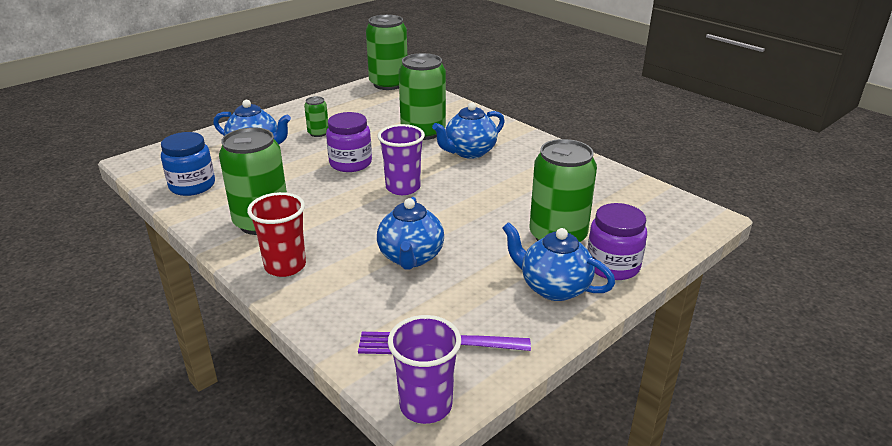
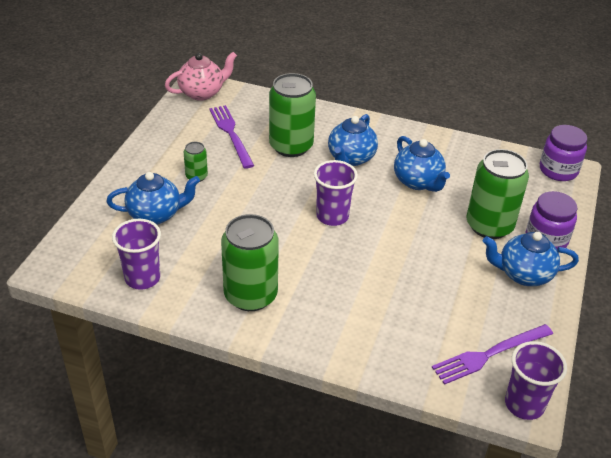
camera: 30 degrees left, 10 degrees up
blue jar [161,132,215,196] -> purple cup [112,219,161,290]
red cup [247,192,306,277] -> none
purple jar [326,112,372,172] -> purple jar moved to [540,125,587,181]
green can [366,15,407,90] -> pink teapot [165,52,237,101]
blue teapot [377,197,444,270] -> blue teapot moved to [394,136,450,192]
none -> purple fork [209,105,254,169]

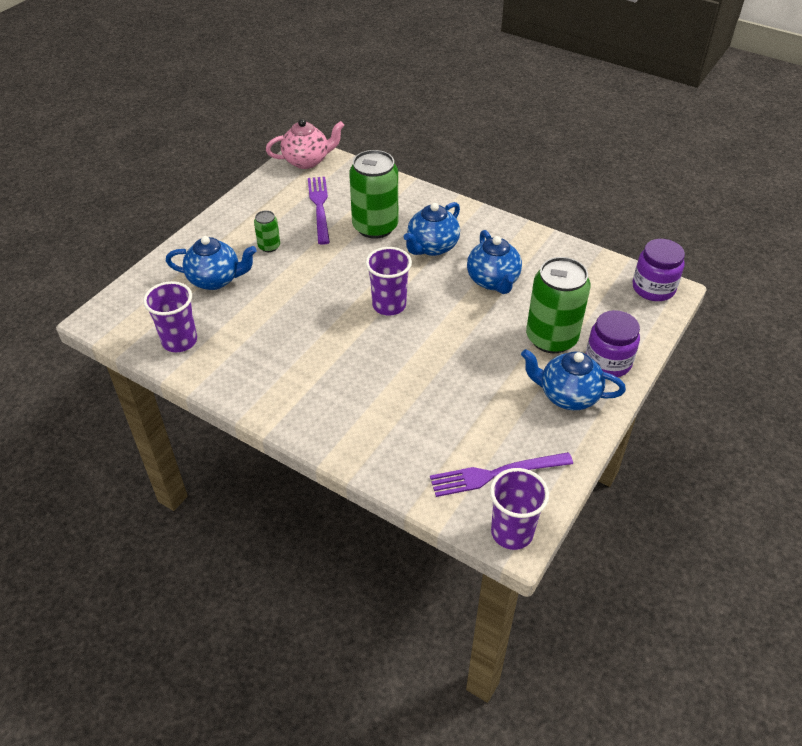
camera: 15 degrees right, 5 degrees up
green can [221,214,279,311] -> none

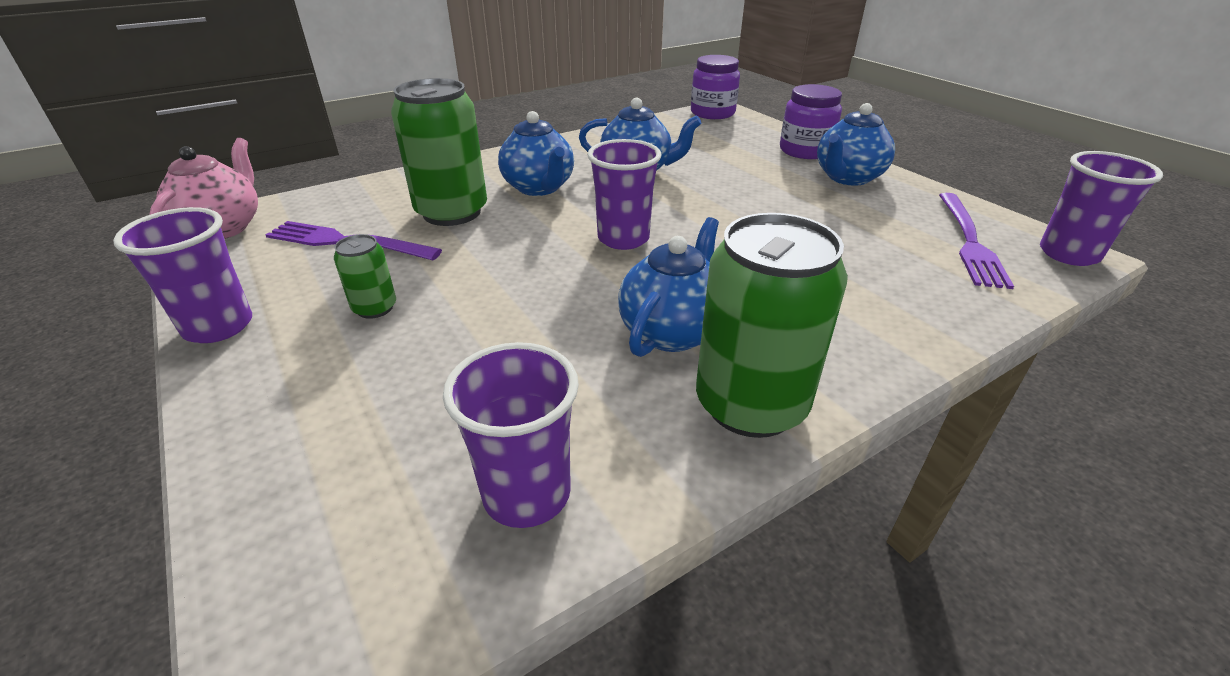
camera: 65 degrees left, 10 degrees down
blue teapot [166,236,257,290] -> blue teapot moved to [618,217,719,357]
green can [526,257,591,353] -> green can moved to [696,213,848,438]
none -> purple cup [113,207,252,343]

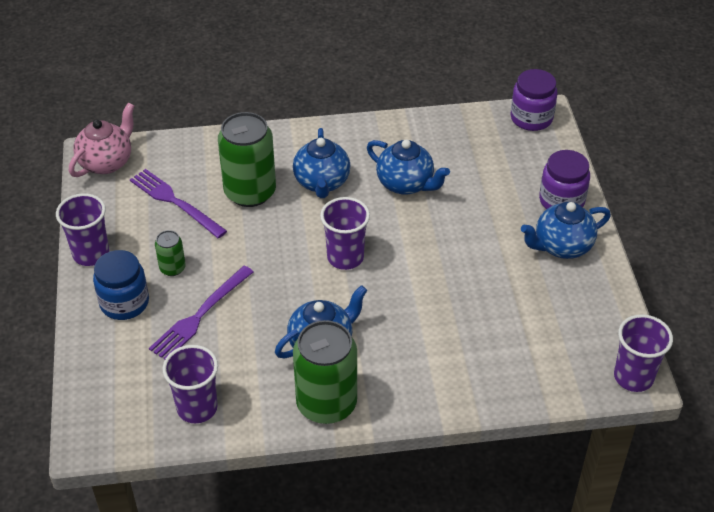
camera: 25 degrees right, 10 degrees up
purple fork [939,193,1014,289] -> purple fork moved to [149,266,253,360]
none -> blue jar [93,250,149,320]

